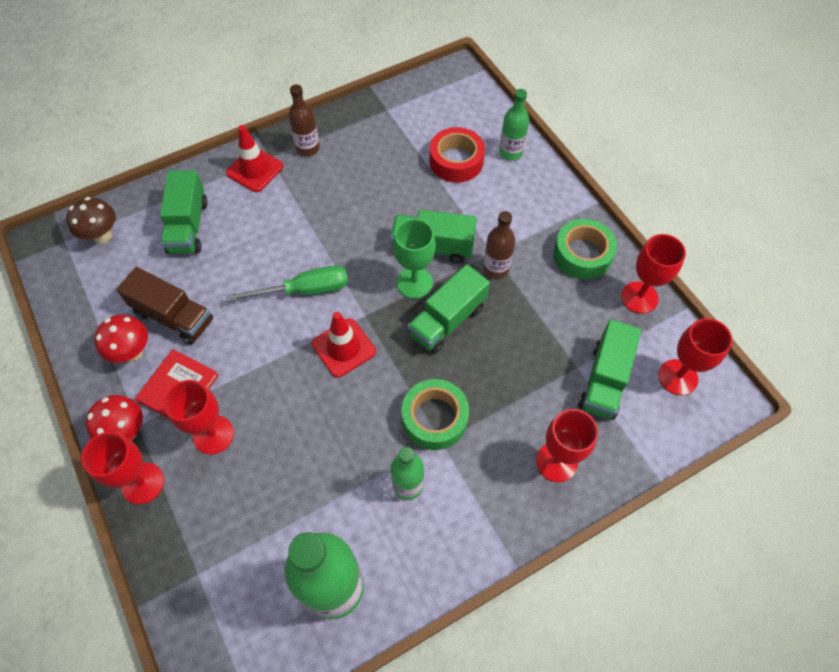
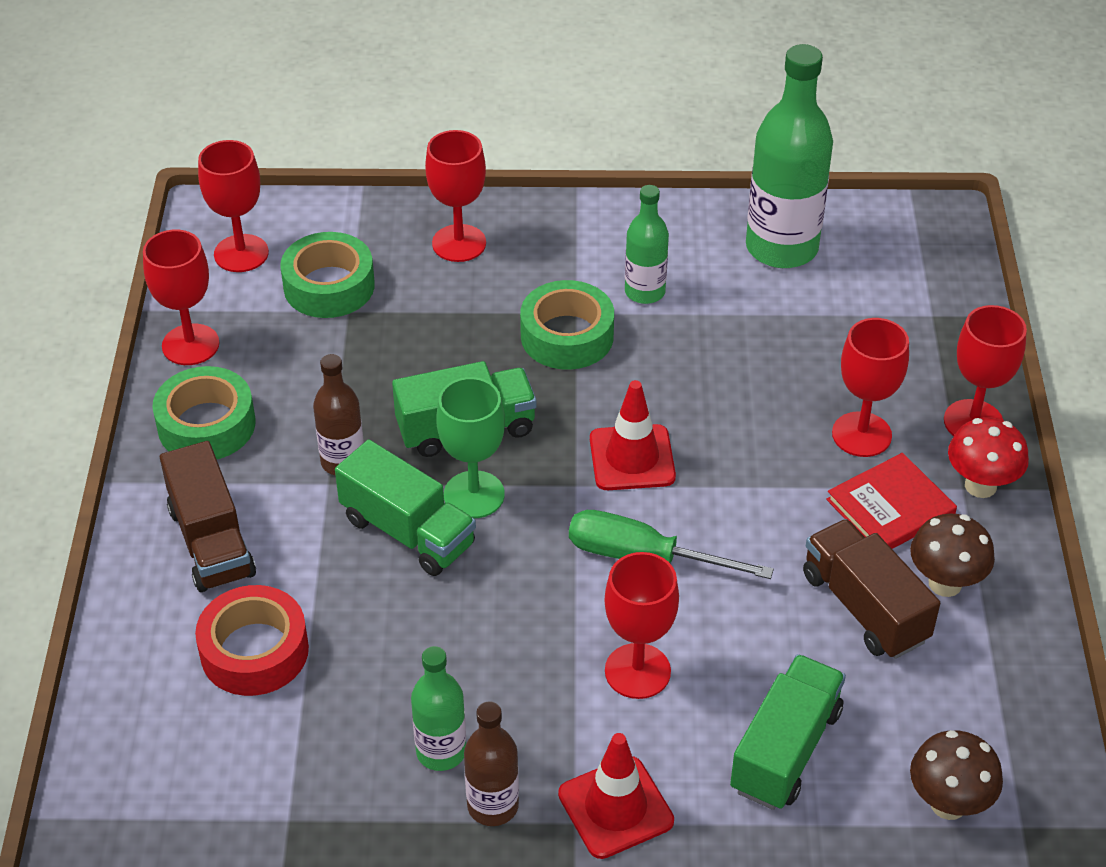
camera: 150 degrees left, 15 degrees down
red mushroom [94,315,148,363] -> brown mushroom [910,514,995,597]
green bottle [499,89,529,161] -> green bottle moved to [411,646,466,771]
green truck [578,319,642,420] -> green tape [280,232,375,318]
none -> brown truck [160,441,256,592]
none -> red goblet [605,552,679,699]

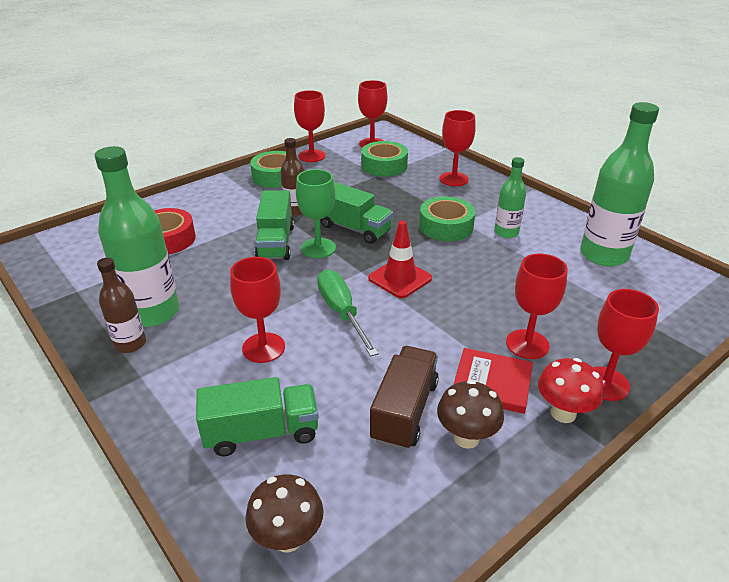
camera: 50 degrees right, 10 degrees down
brown truck [160,441,256,592] -> none
green bottle [411,646,466,771] -> green bottle [94,146,179,327], size x1.83
red traffic cone [558,733,674,859] -> none

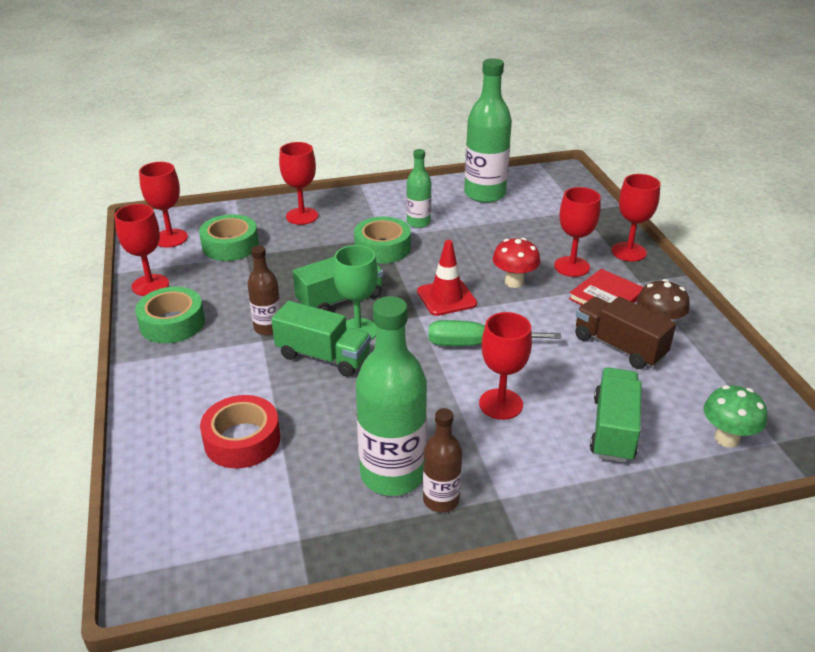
camera: 65 degrees left, 0 degrees up
brown mushroom [245,475,323,552] -> green mushroom [704,385,767,448]
red mushroom [538,358,604,423] -> red mushroom moved to [493,238,540,288]

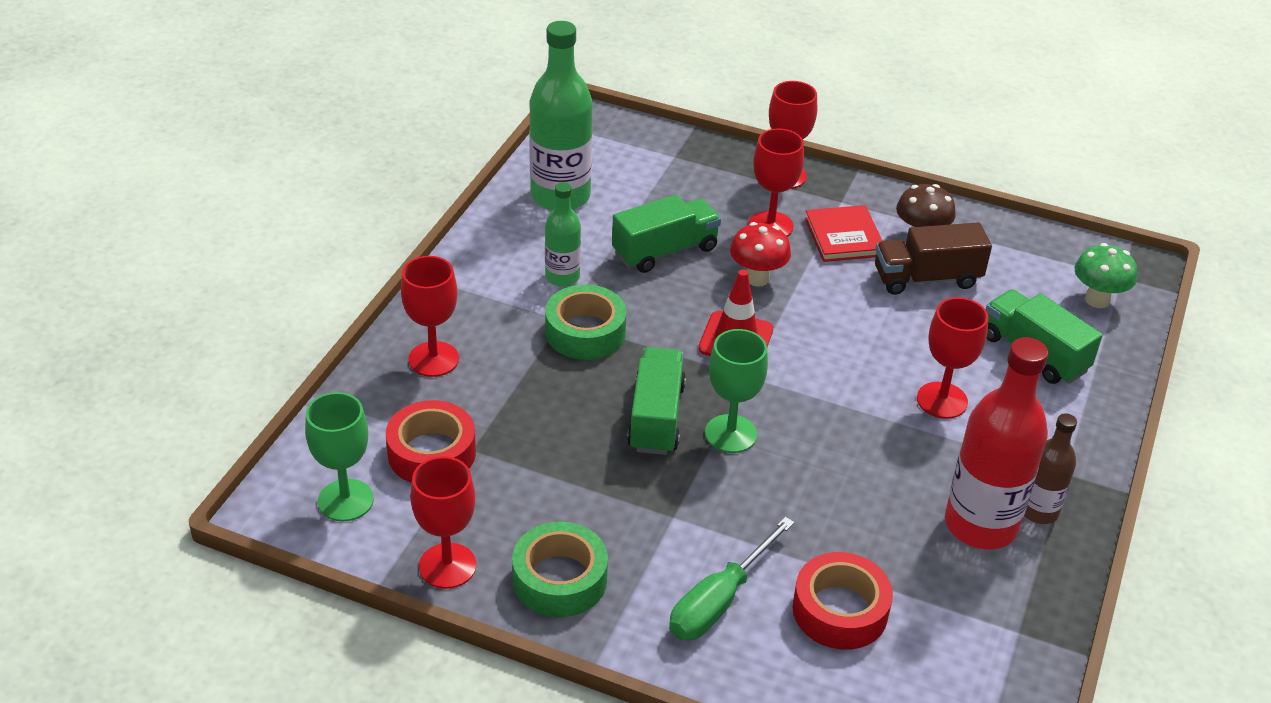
camera: 55 degrees left, 5 degrees up
red goblet [139,162,188,247] -> green goblet [305,392,374,521]
green tape [199,214,259,261] -> red tape [386,400,476,483]
brown bottle [247,246,281,335] -> none
green truck [271,301,371,377] -> green truck moved to [612,195,721,273]
green bottle [356,296,427,496] -> red bottle [945,337,1048,549]
green screwdriver [428,320,561,346] -> green screwdriver moved to [669,517,795,640]

